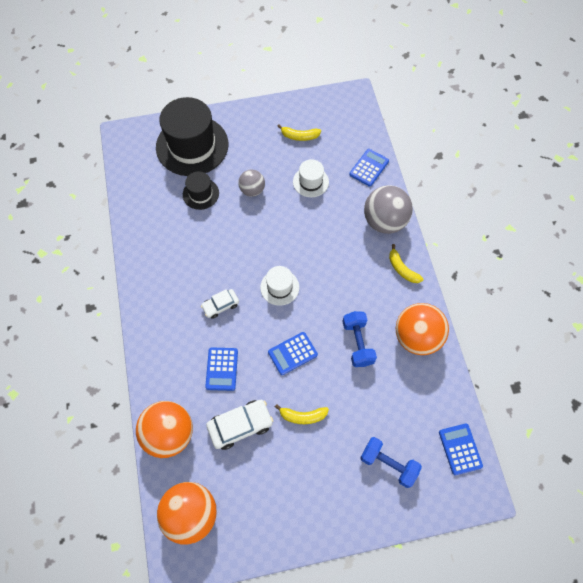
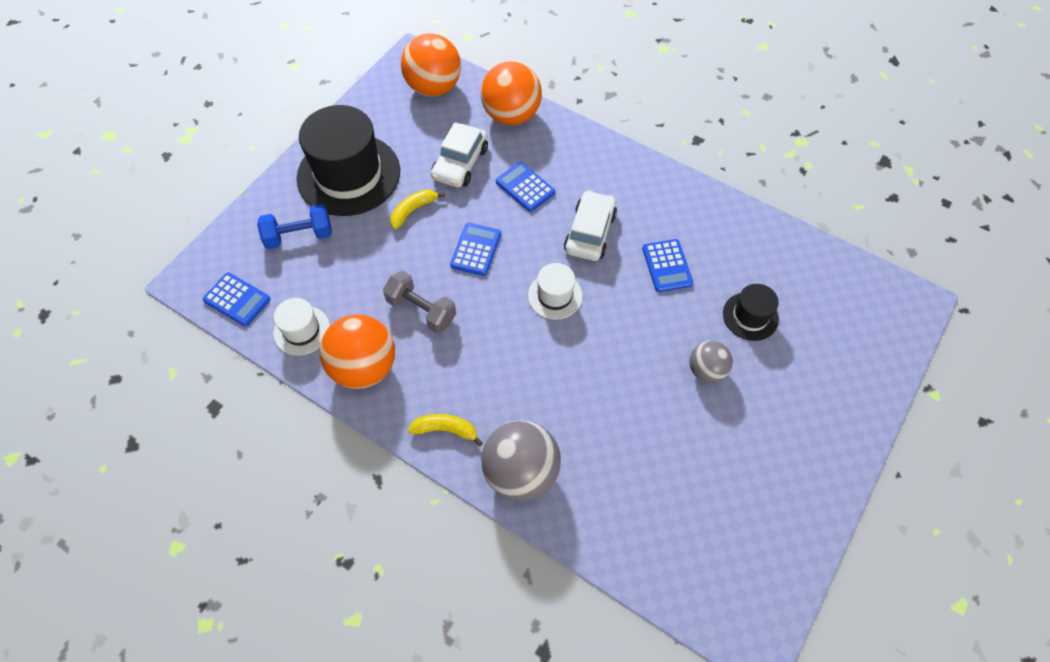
camera: 135 degrees right, 5 degrees down
black hat [156,97,228,176] -> black hat moved to [297,105,400,216]
white car [201,289,239,319] -> white car [564,190,617,261], size x1.59
yellow banana [277,125,321,141] -> none
white hat [293,159,329,197] -> white hat moved to [273,298,330,356]
blue dumbbell [342,311,377,367] -> grey dumbbell [383,271,456,333]
blue calculator [349,149,389,187] -> blue calculator moved to [642,239,693,292]

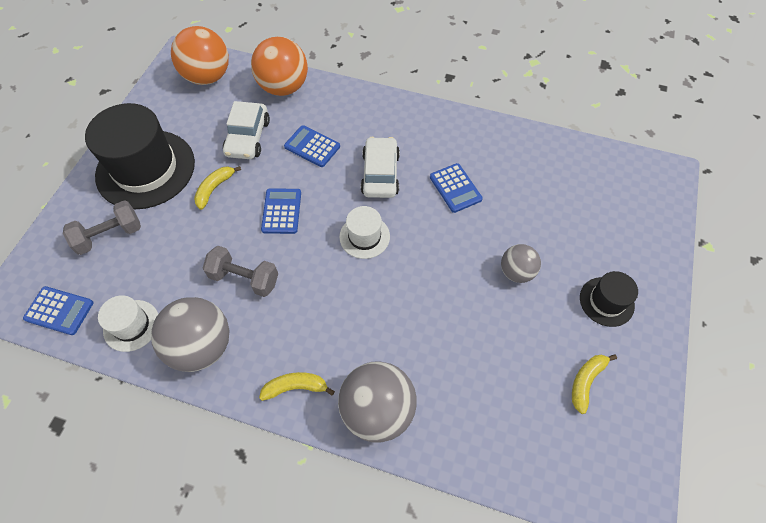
camera: 15 degrees left, 0 degrees up
blue dumbbell [257,204,332,249] -> grey dumbbell [63,200,141,255]
orange ball [319,314,395,389] -> grey ball [151,297,230,372]
black hat [723,284,779,341] -> black hat moved to [580,271,638,327]
none -> yellow banana [572,354,617,414]

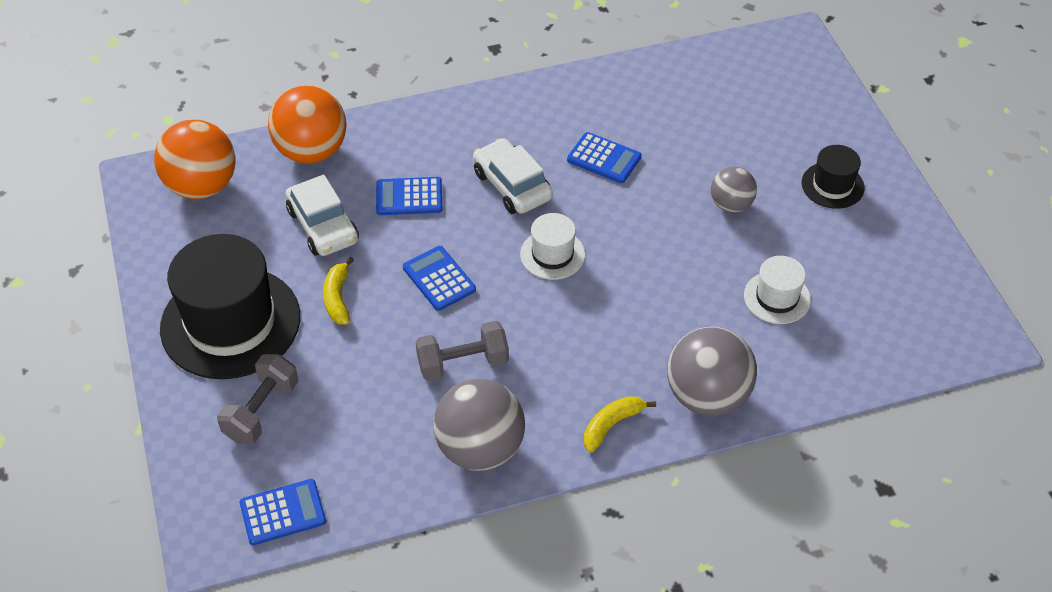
camera: 35 degrees left, 10 degrees down
white hat [98,295,158,352] -> white hat moved to [744,256,811,324]
yellow banana [572,354,617,414] -> none

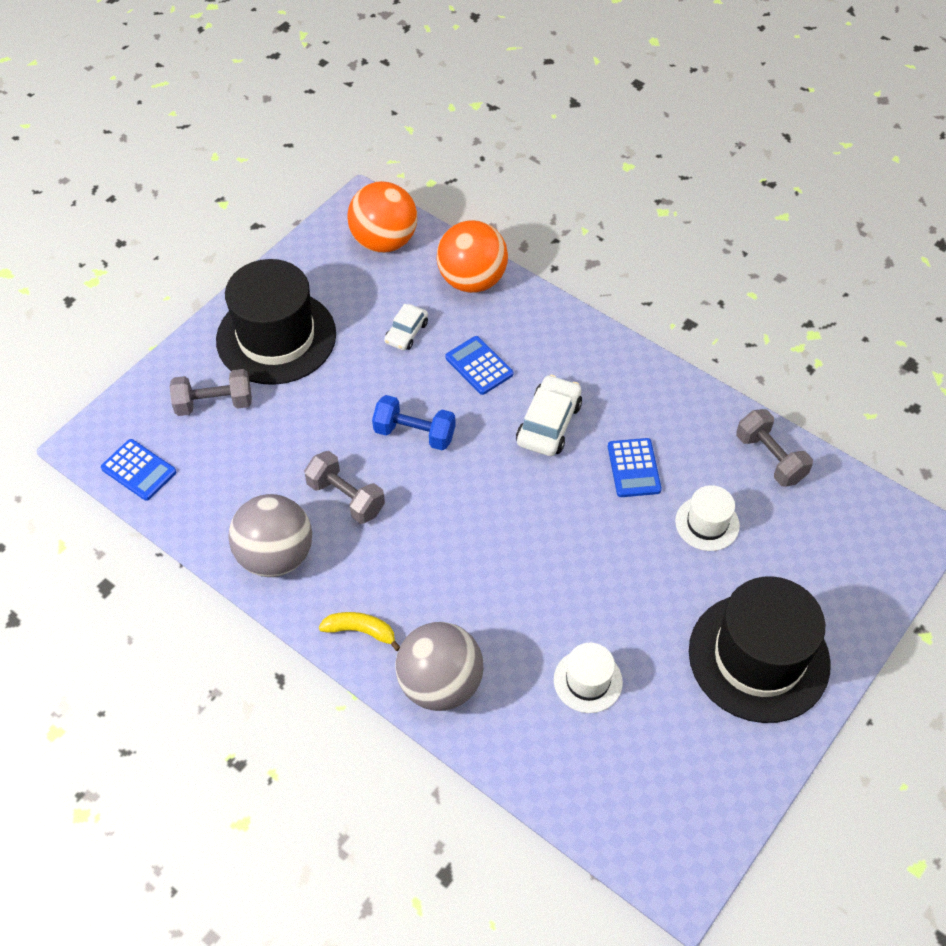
camera: 55 degrees right, 5 degrees up
white car [286,175,359,256] -> white car [384,304,428,350], size x0.63
yellow banana [323,257,354,325] -> none
blue calculator [403,246,476,311] -> blue dumbbell [372,395,455,451]
white hat [520,213,585,280] -> white hat moved to [675,485,740,551]
grey ball [711,167,757,213] -> none
black hat [801,145,865,209] -> black hat [689,576,831,723], size x2.06
none -> grey dumbbell [736,409,813,487]

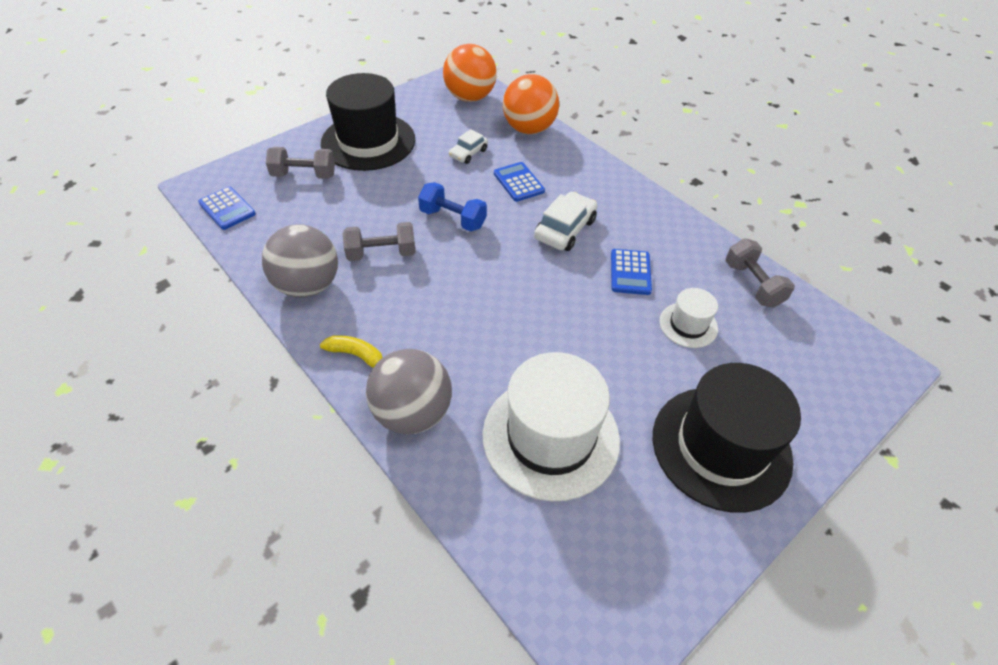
camera: 10 degrees right, 5 degrees down
grey dumbbell [304,451,385,524] -> grey dumbbell turned 60 degrees counterclockwise [343,222,416,261]
white hat [554,643,623,713] -> white hat [483,352,620,501], size x2.06

